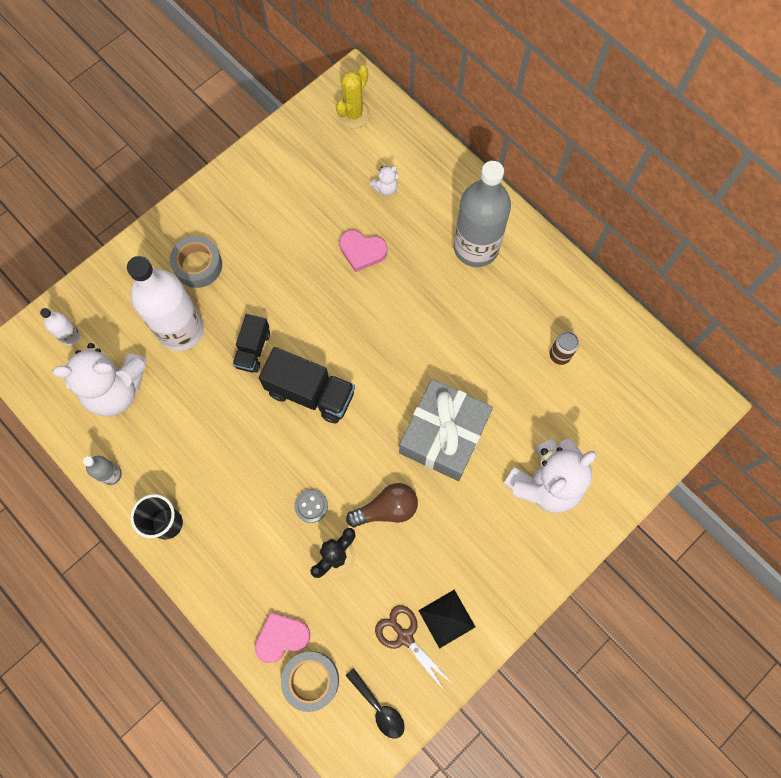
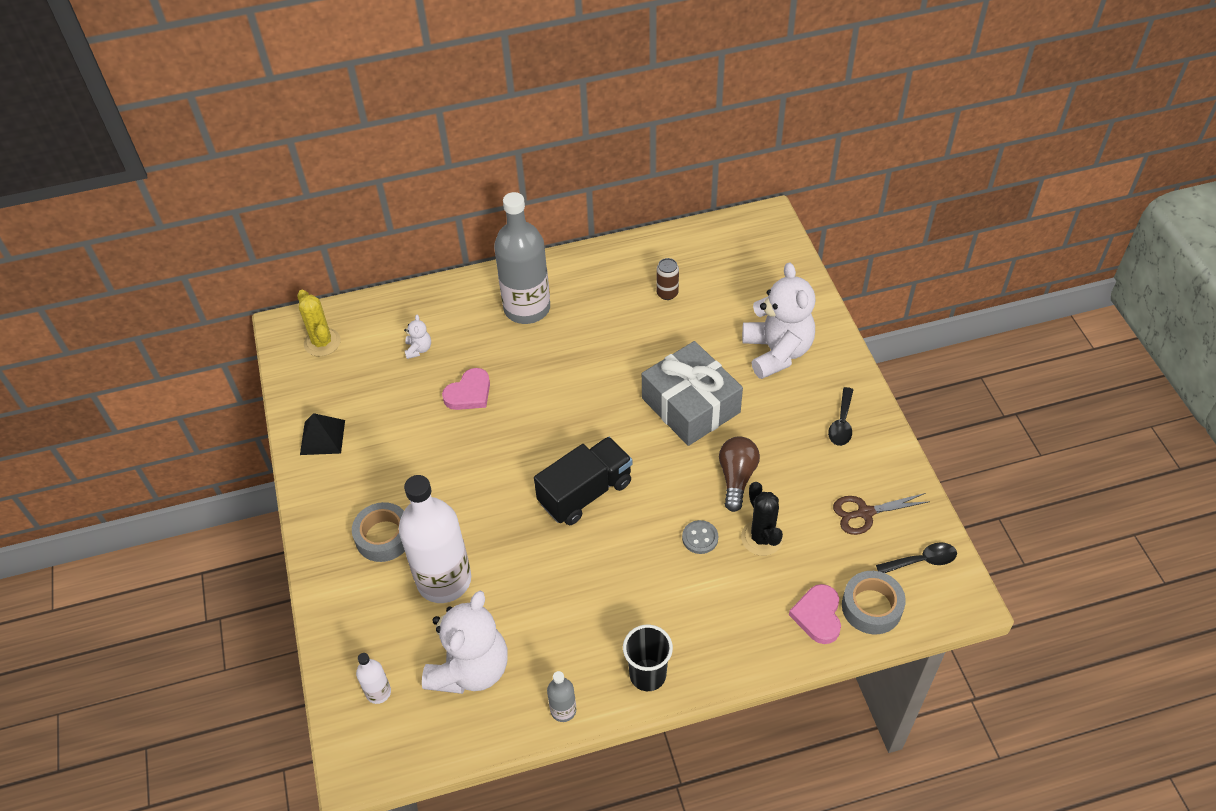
camera: 60 degrees left, 20 degrees down
black truck [232,314,270,373] -> none
black pyramid [418,590,475,649] -> black pyramid moved to [300,413,345,455]
none -> black spoon [828,387,853,446]

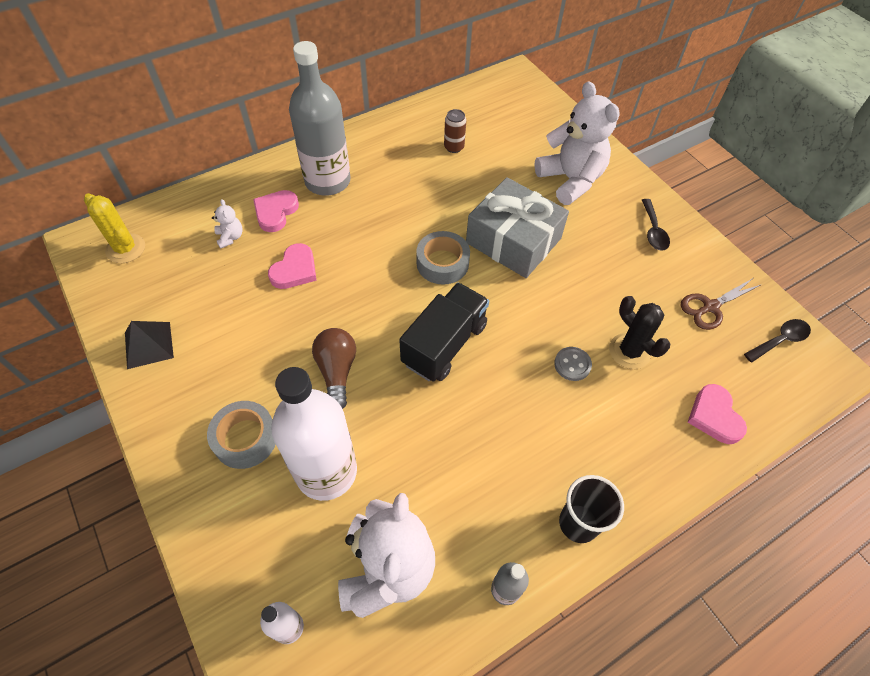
camera: 20 degrees left, 5 degrees up
brown light bulb [719,437,760,512] -> brown light bulb moved to [312,328,356,409]
grey tape [842,571,906,635] -> grey tape moved to [416,231,470,285]
none -> pink heart [253,190,299,232]

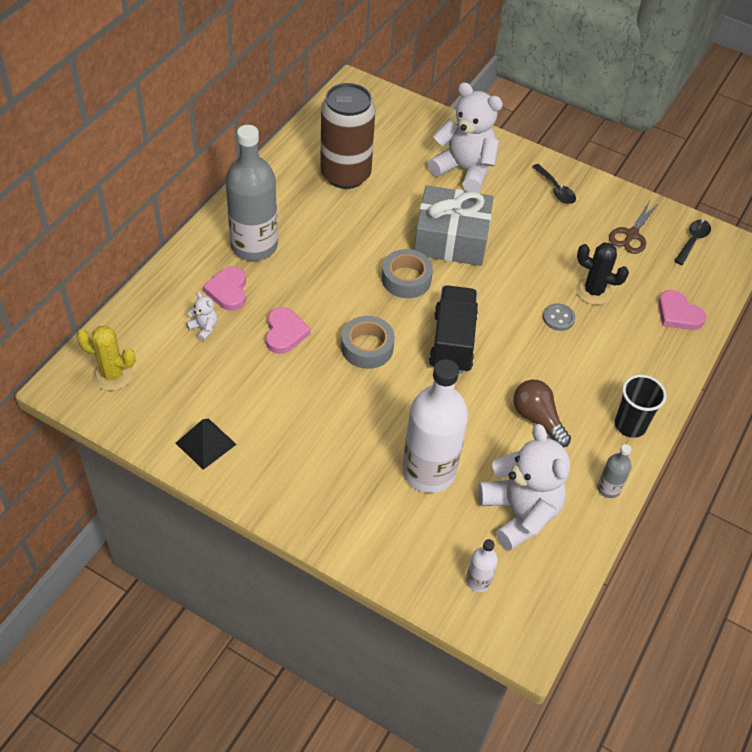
camera: 30 degrees left, 5 degrees down
grey tape [207,401,276,469] -> grey tape moved to [341,316,395,369]
brown light bulb [312,328,356,409] -> brown light bulb moved to [513,380,571,448]
brown can [444,109,466,153] -> brown can [320,83,375,189], size x2.47

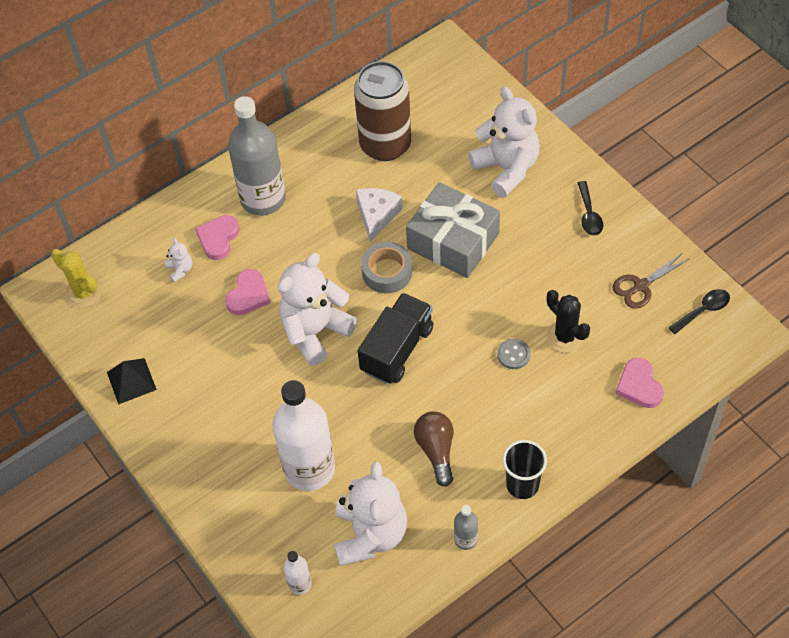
camera: 30 degrees right, 5 degrees up
grey tape [341,316,395,369] -> white teddy bear [278,253,357,366]
none -> white cheese [356,188,403,242]

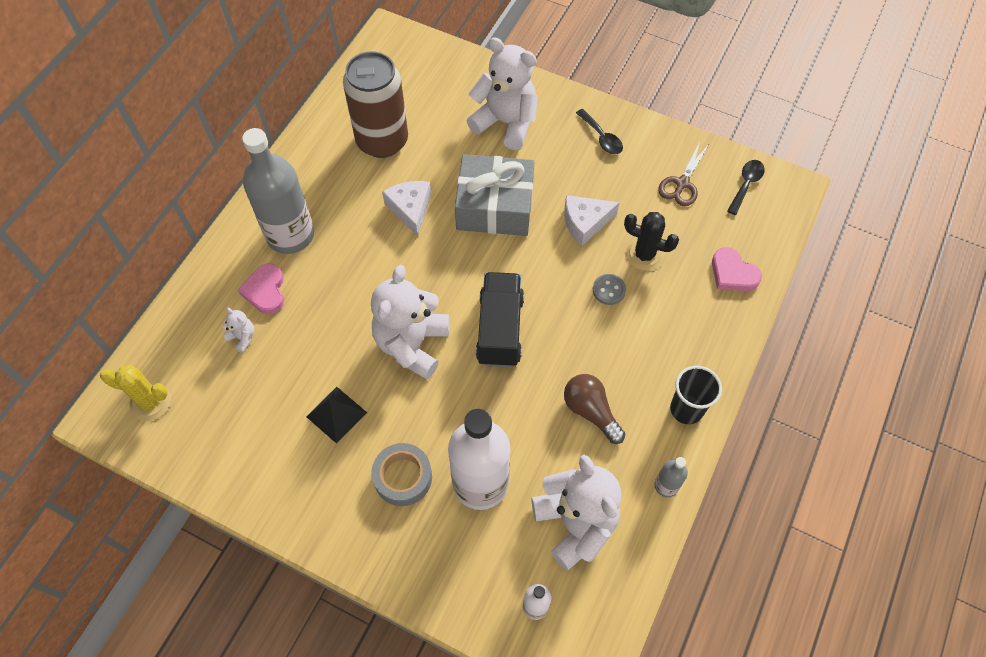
camera: 30 degrees left, 5 degrees up
black pyramid [107,358,157,405] -> black pyramid moved to [306,387,367,444]
pink heart [225,269,271,315] -> none
grey tape [361,242,412,293] -> grey tape moved to [372,443,432,506]
none -> white cheese [564,195,620,246]

